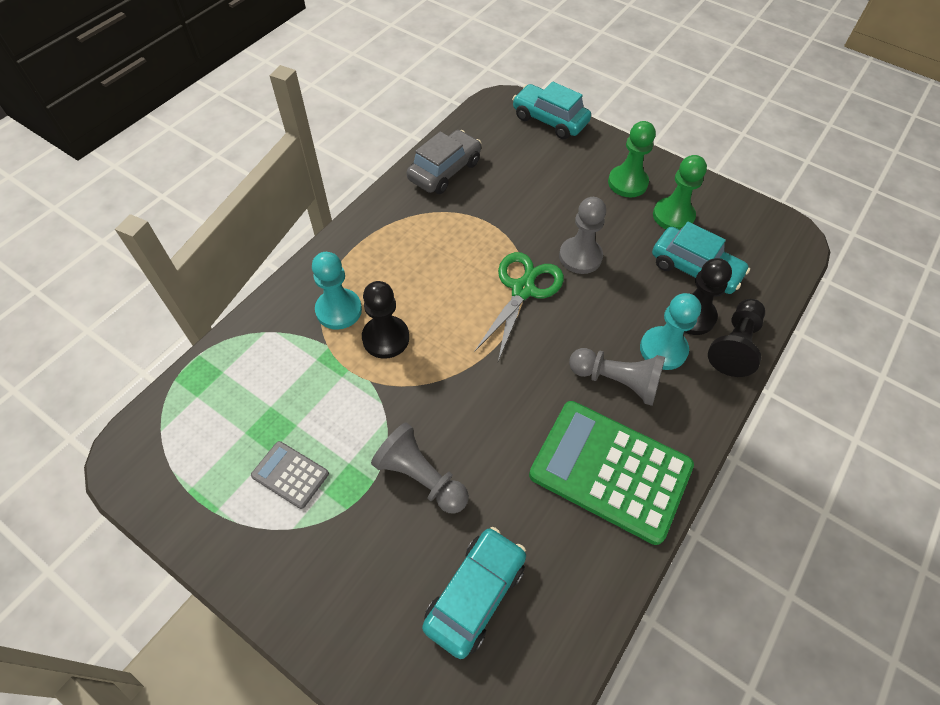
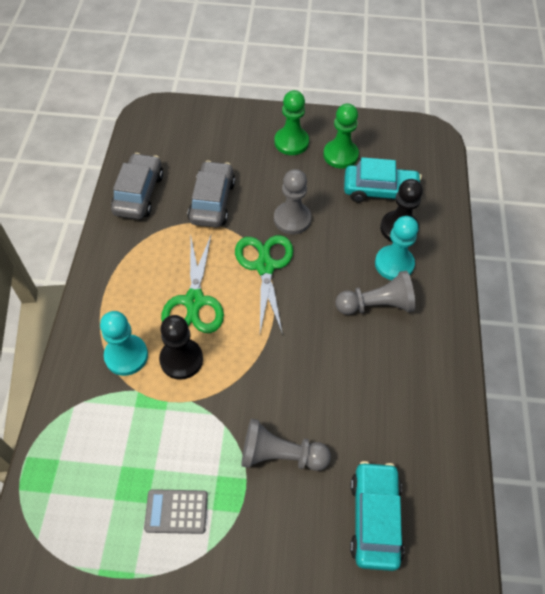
camera: 30 degrees left, 0 degrees up
turquoise car [512,82,591,139] -> none
green calculator [529,401,694,545] -> none
black pawn [708,299,765,377] -> none
none -> green scissors [161,236,224,333]
none -> grey car [188,161,235,228]

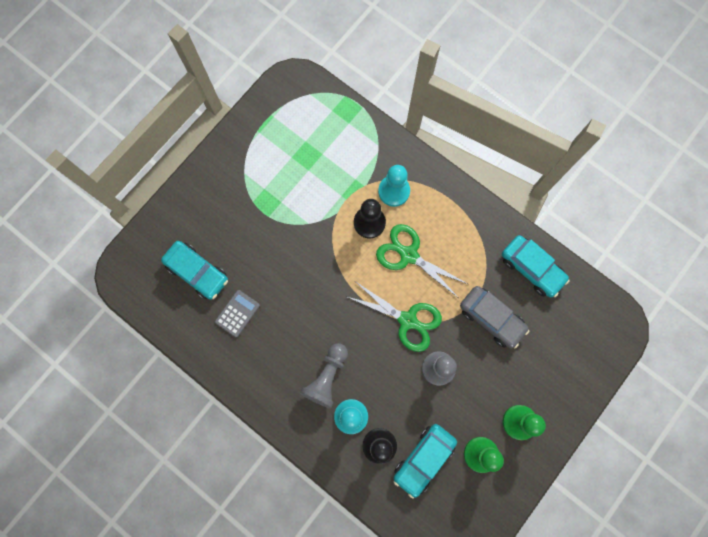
camera: 125 degrees right, 20 degrees up
grey car [111,153,163,219] -> turquoise car [502,235,570,297]
grey calculator [144,489,208,534] -> grey calculator moved to [215,290,260,337]
grey pawn [241,419,331,471] -> none

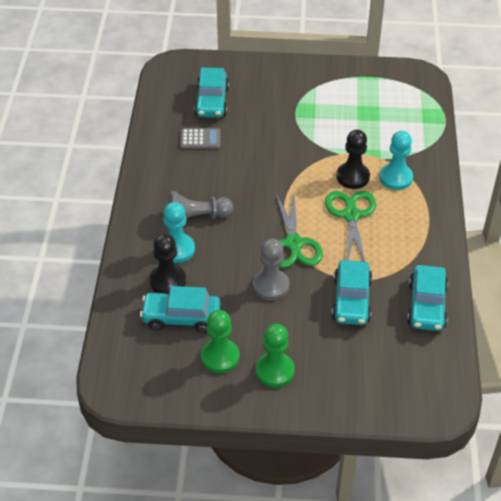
camera: 55 degrees right, 30 degrees down
grey car [460,286,529,349] -> turquoise car [332,260,372,325]

